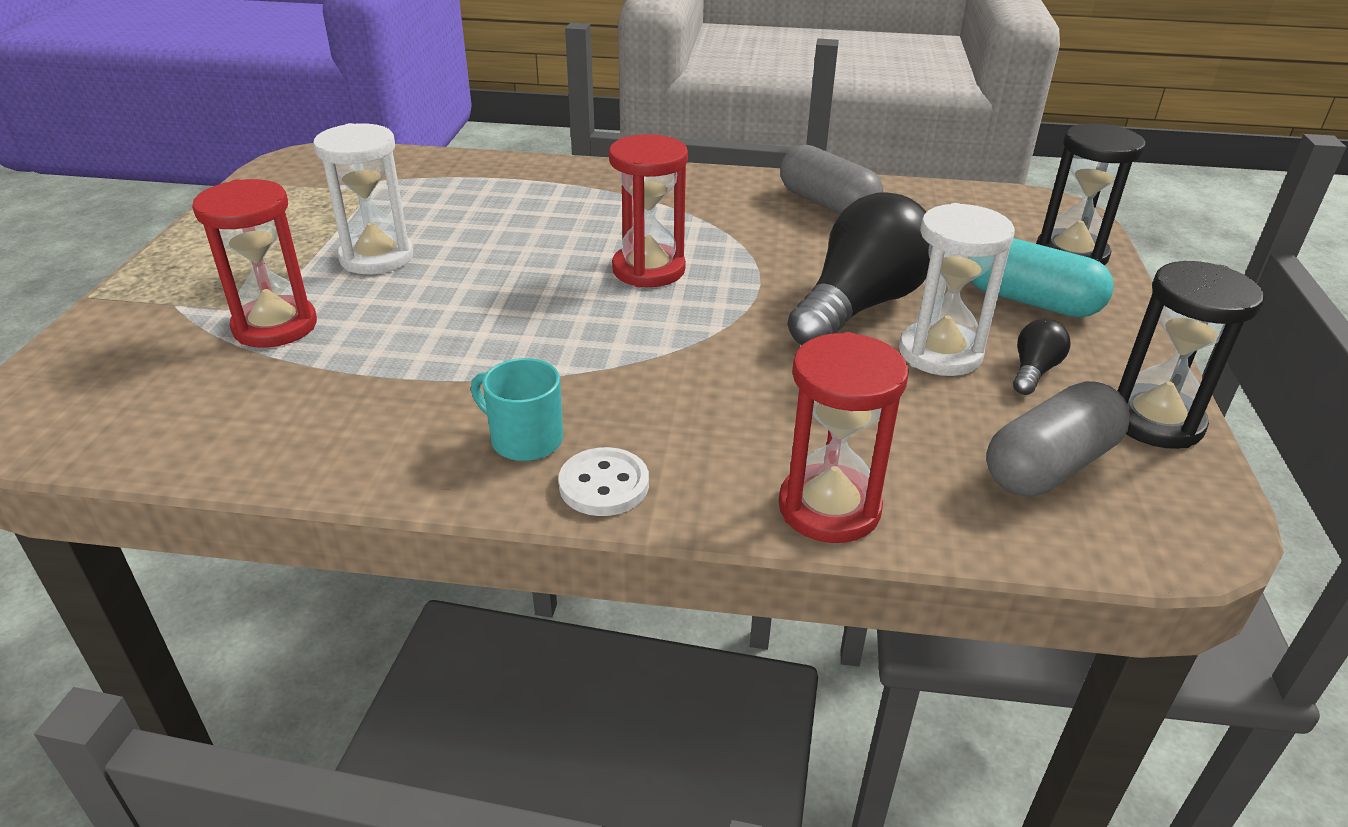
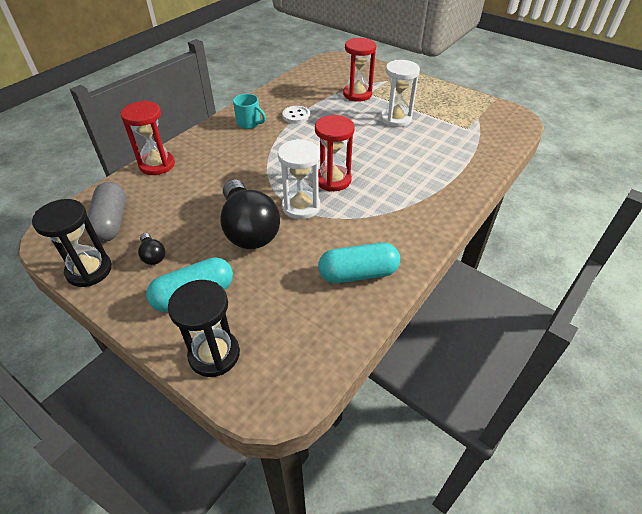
camera: 120 degrees right, 10 degrees up
turquoise mug [471,358,563,461] -> turquoise mug turned 60 degrees clockwise [233,94,266,129]
white button [559,447,649,516] -> white button moved to [282,106,310,124]
grey capsule [780,145,883,214] -> turquoise capsule [318,243,400,283]
white hourglass [899,203,1015,376] -> white hourglass moved to [278,139,320,219]

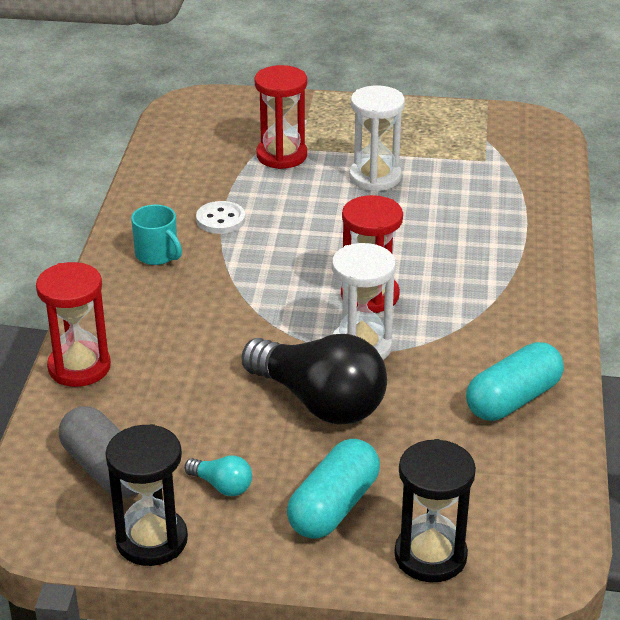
camera: 30 degrees left, 10 degrees down
black light bulb [138,233,165,265] -> turquoise light bulb [184,455,252,496]
turquoise mug [233,94,266,129] -> turquoise mug turned 45 degrees clockwise [131,205,182,265]

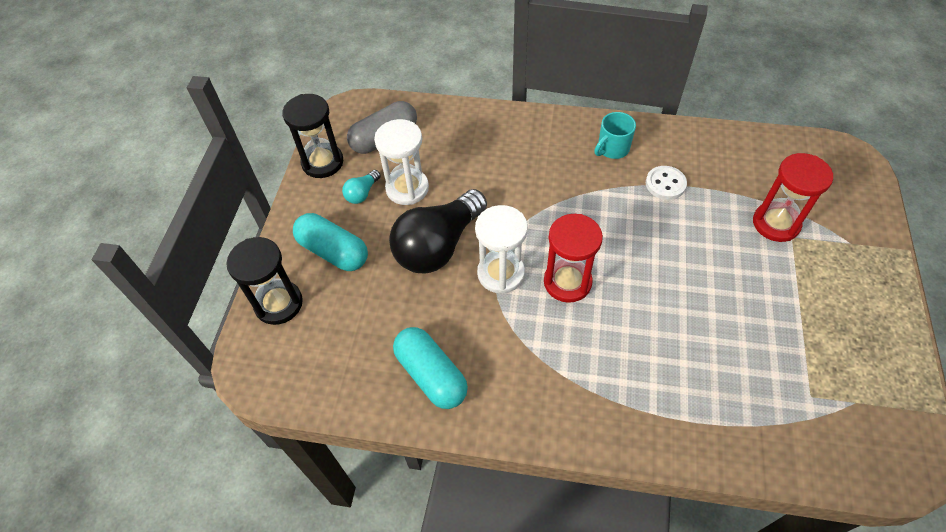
camera: 95 degrees right, 20 degrees up
red hourglass [36,262,111,387] -> none
white hourglass [349,86,405,192] -> white hourglass moved to [374,119,429,205]

